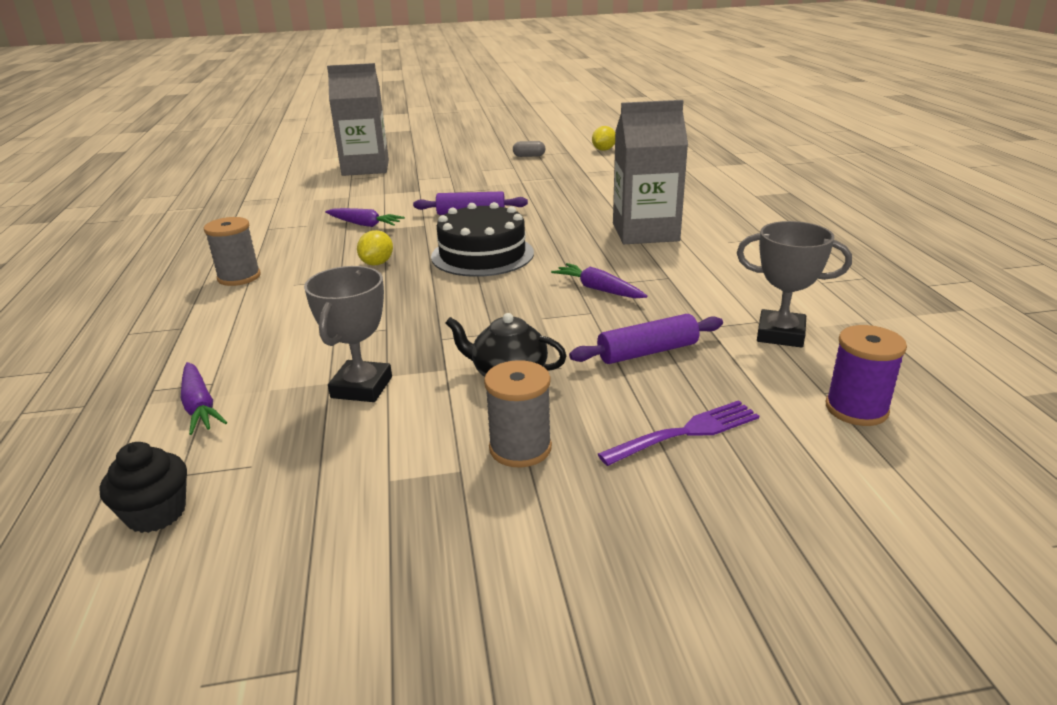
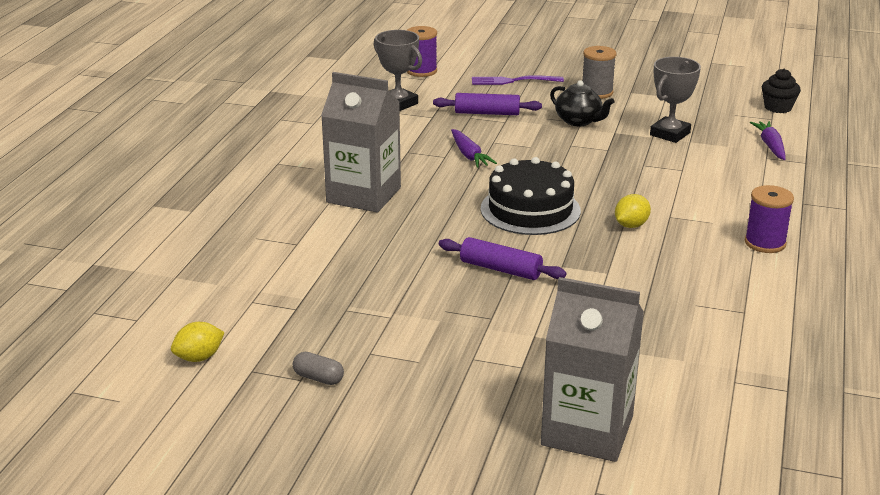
camera: 155 degrees left, 0 degrees up
grey spool [204,217,261,286] -> purple spool [745,185,794,253]
purple carrot [325,208,405,227] -> none

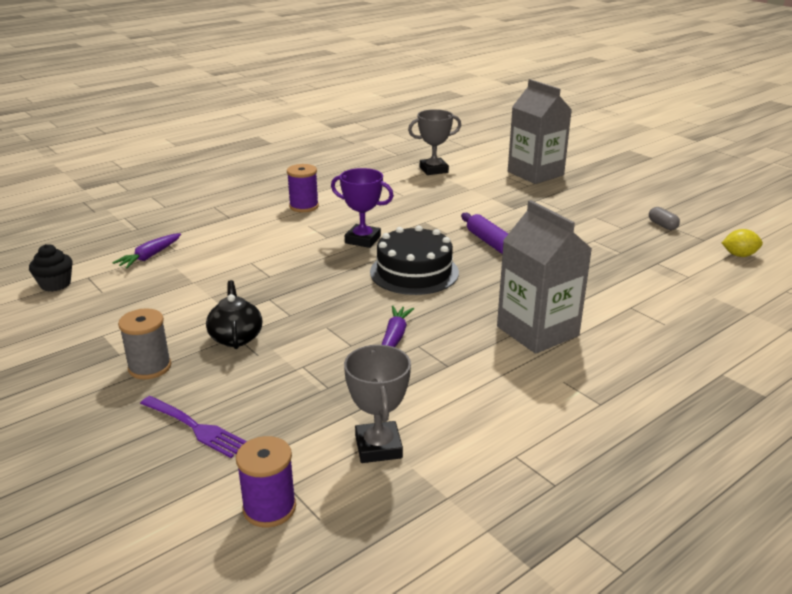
camera: 145 degrees left, 0 degrees up
purple rolling pin [433,93,542,115] -> none
yellow lemon [615,194,651,228] -> purple trophy [331,168,394,248]
grey trophy [650,57,701,143] -> grey trophy moved to [408,109,461,175]

